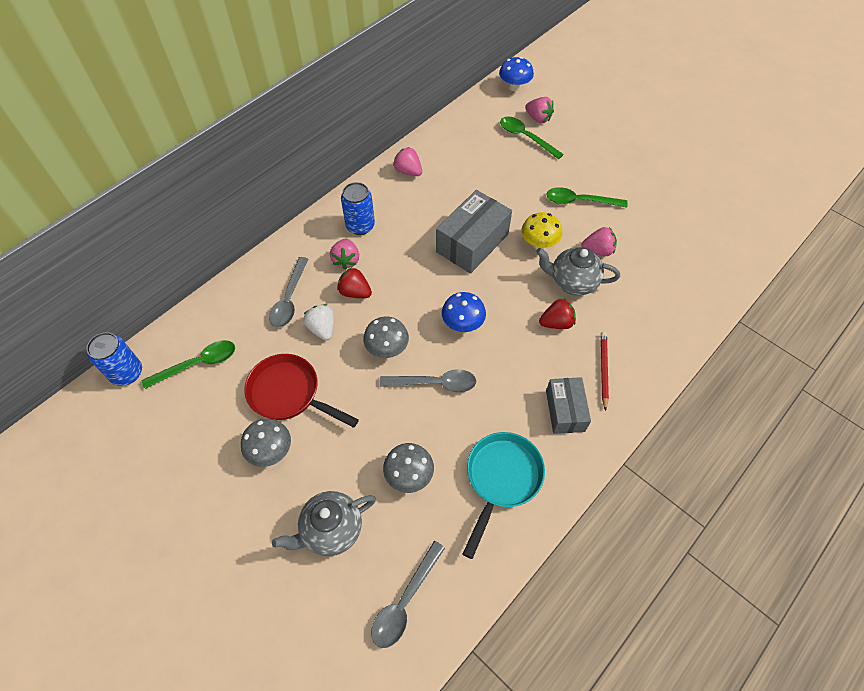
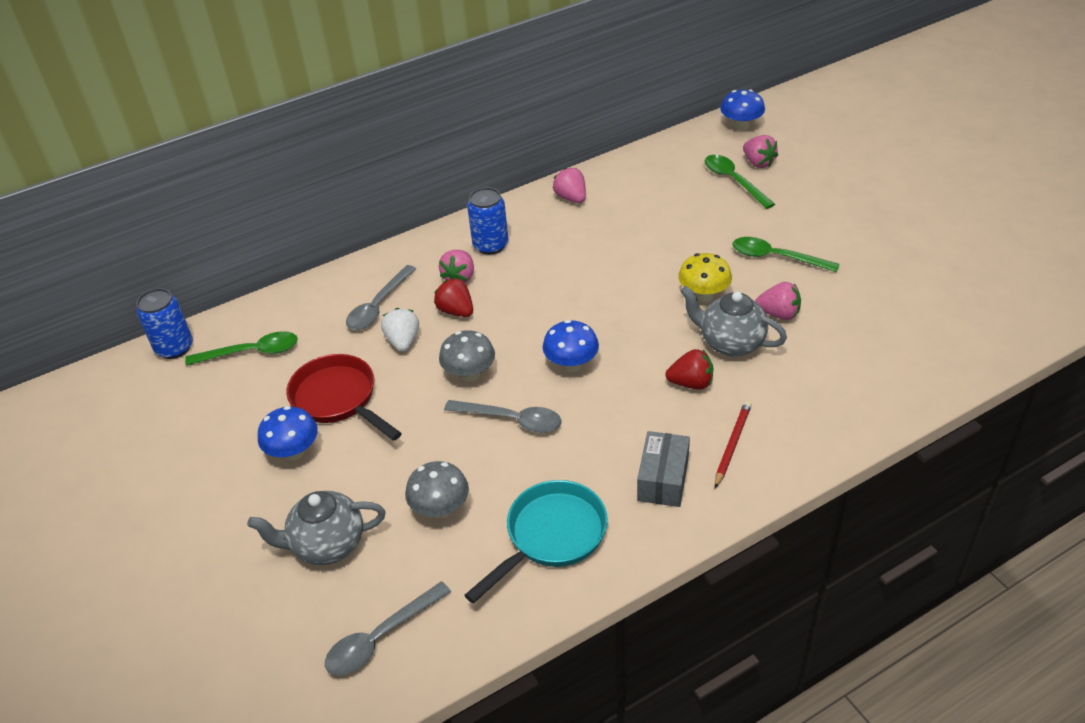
camera: 20 degrees right, 15 degrees down
grey mushroom [241,419,291,467] -> blue mushroom [258,406,318,461]
grey box [436,190,512,274] -> none

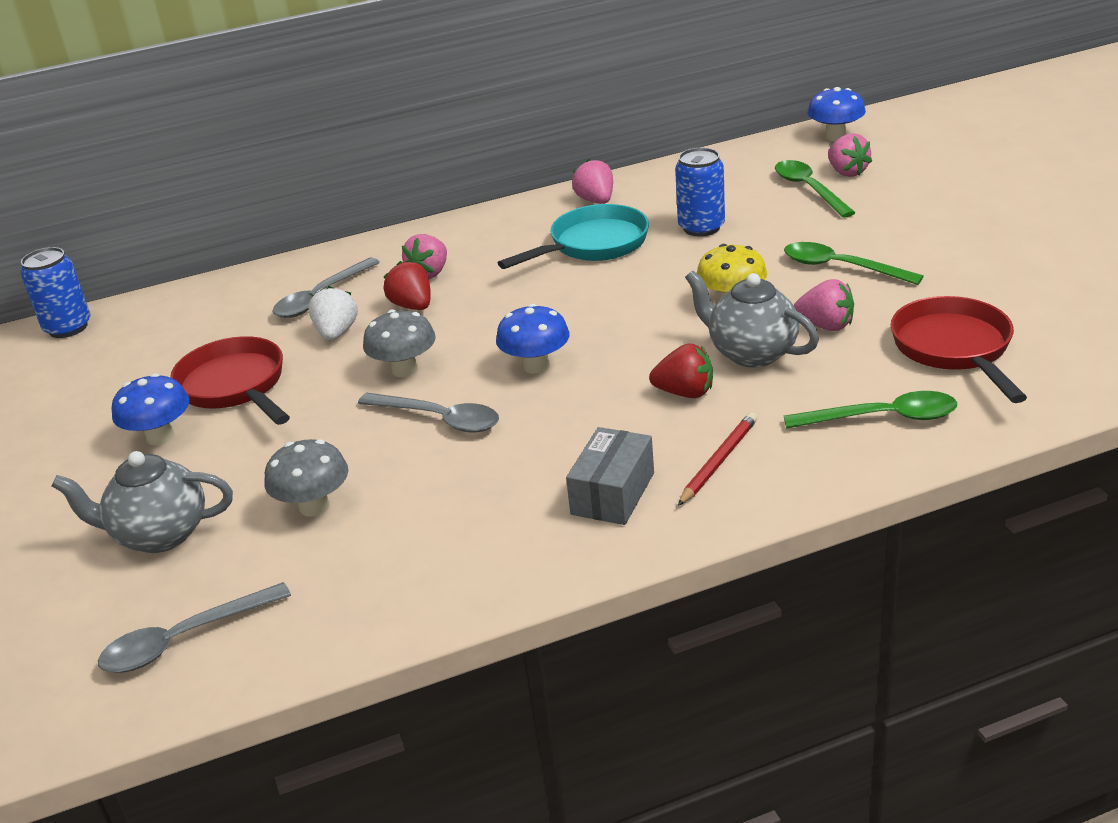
camera: 10 degrees right, 10 degrees down
green spoon [185,331,298,366] -> green spoon moved to [784,391,957,429]
turquoise pan [464,480,608,604] -> turquoise pan moved to [498,204,649,269]
blue can [467,187,508,255] -> blue can moved to [675,148,725,236]
none -> red pan [891,296,1027,403]

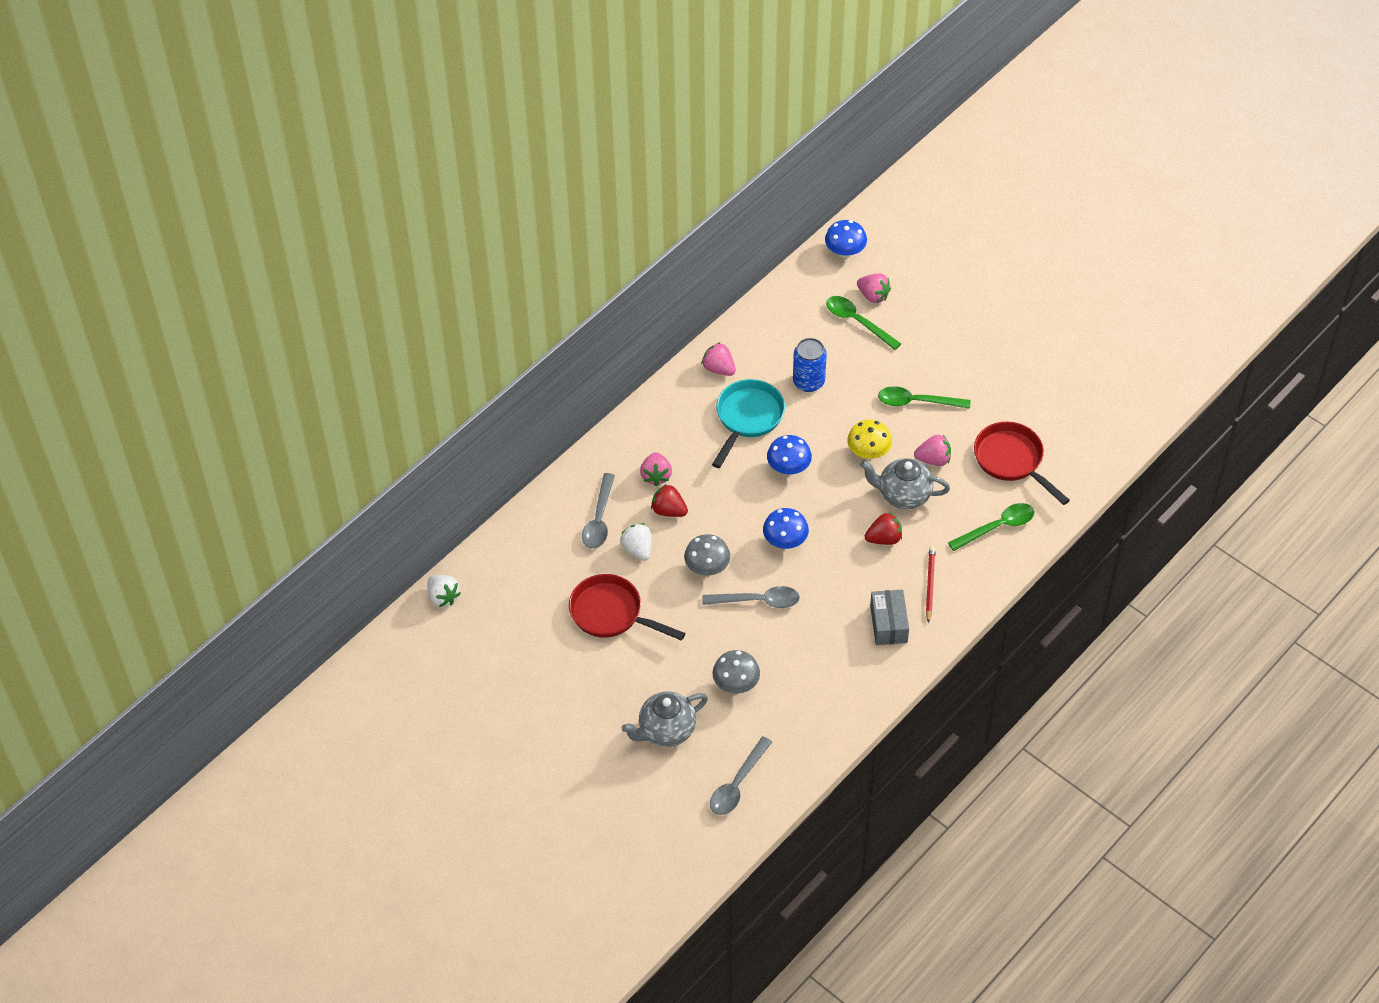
camera: 30 degrees left, 20 degrees up
blue can [21,247,90,338] -> white strawberry [427,575,461,607]
blue mushroom [112,373,189,445] -> blue mushroom moved to [767,435,812,475]

